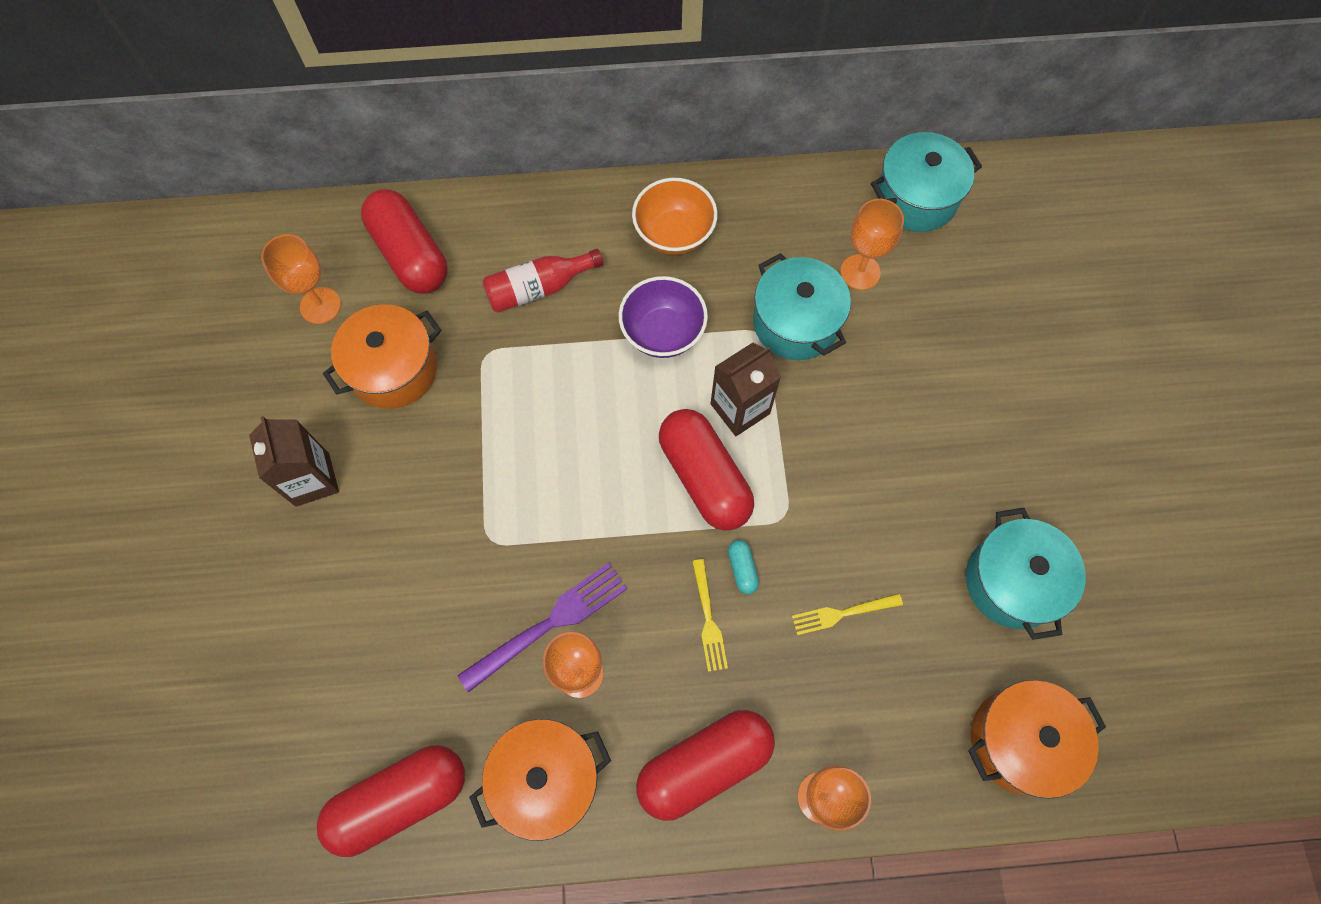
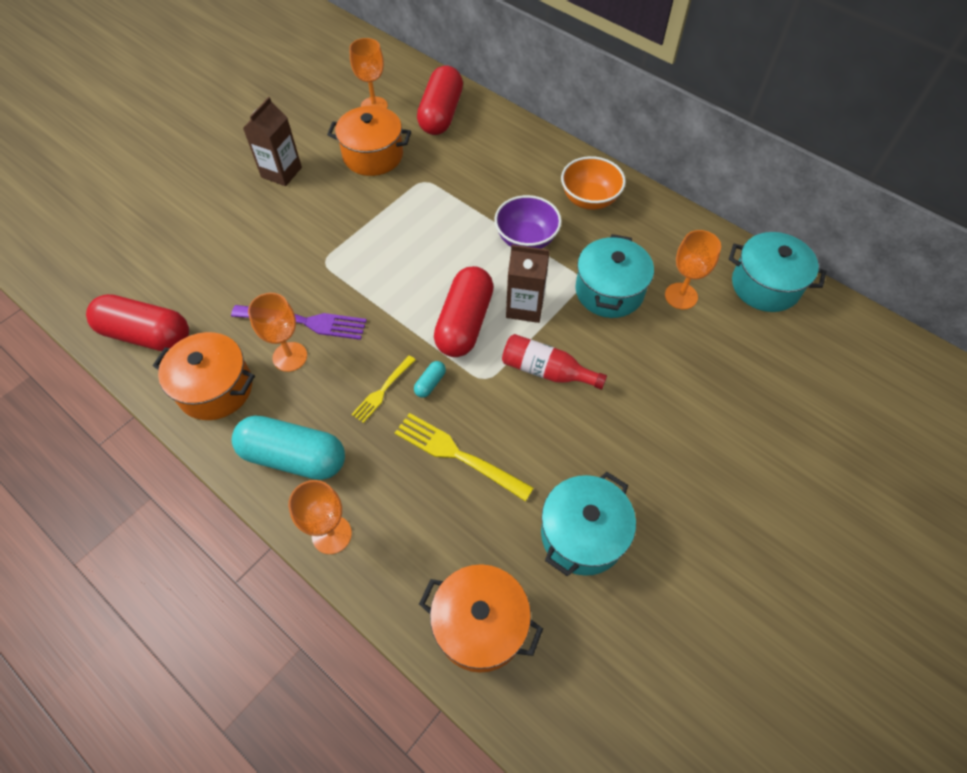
camera: 45 degrees right, 10 degrees down
red bottle [482,249,604,313] -> red bottle moved to [502,334,607,390]
red capsule [636,710,775,821] -> turquoise capsule [232,416,345,480]
yellow fork [792,593,903,635] -> yellow fork [395,413,534,501], size x1.66

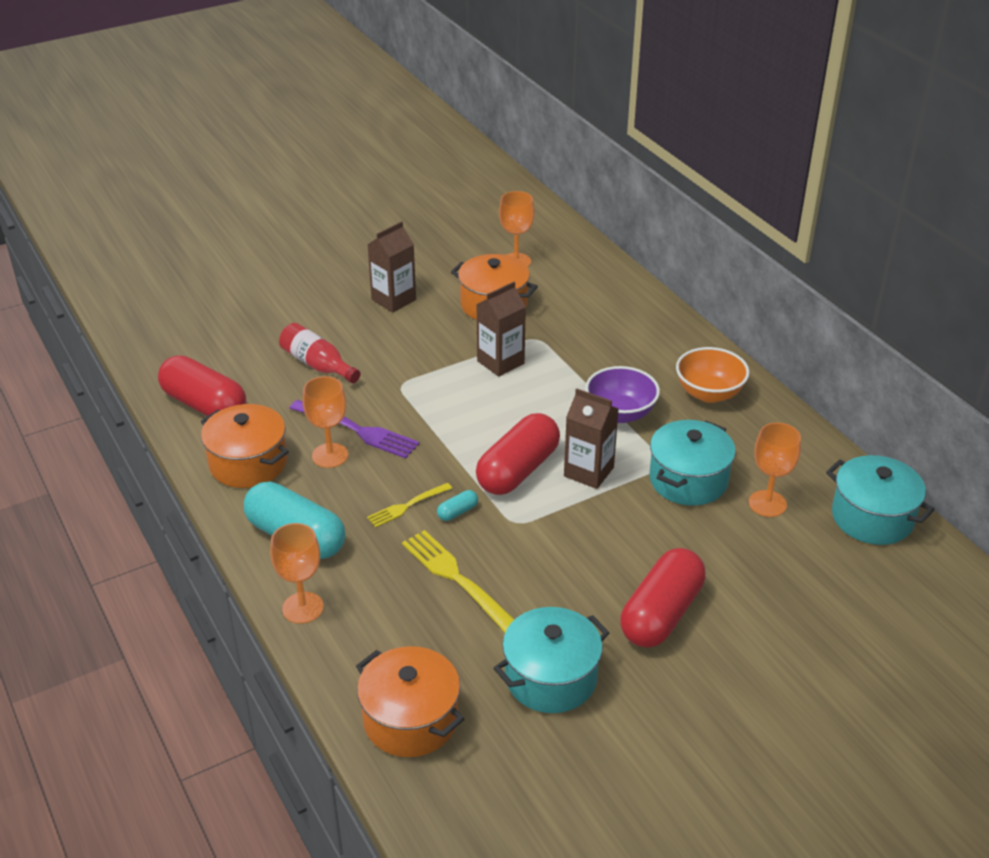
camera: 20 degrees right, 20 degrees down
red capsule [417,66,463,135] -> red capsule moved to [620,548,706,648]
red bottle [502,334,607,390] -> red bottle moved to [279,323,361,383]
none -> brown carton [476,282,526,377]

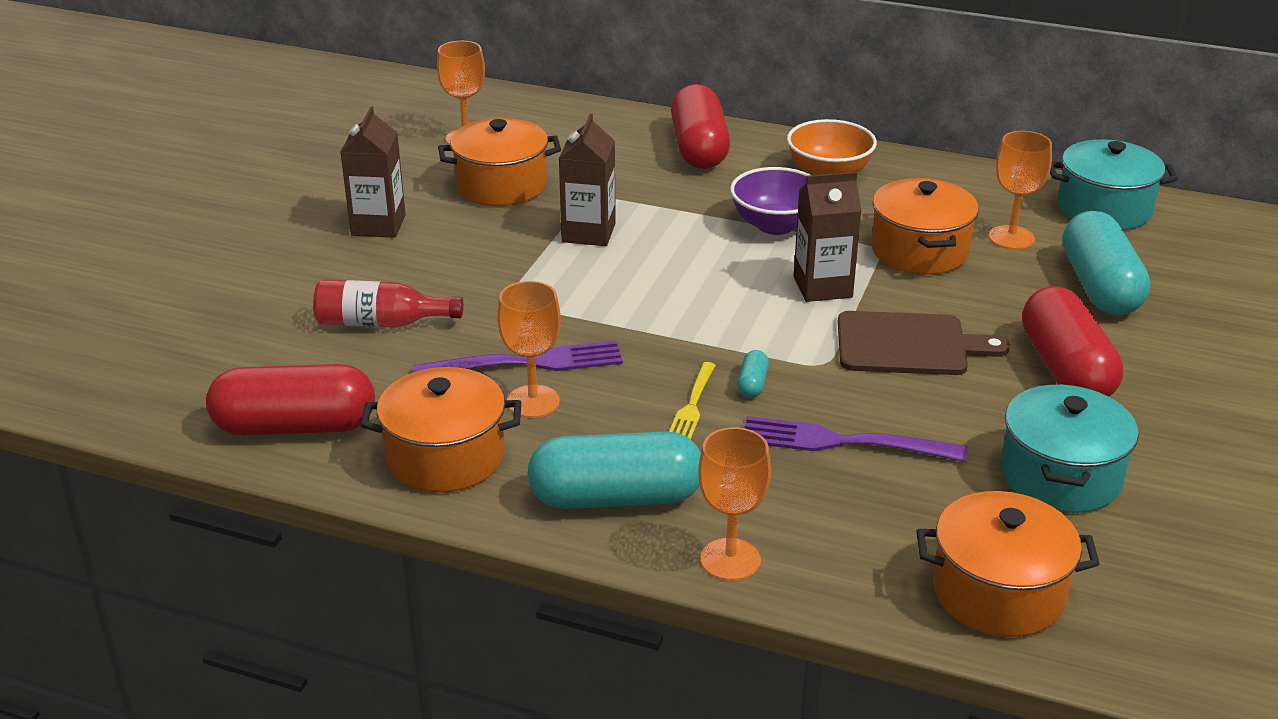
camera: 40 degrees left, 5 degrees down
yellow fork [402,530,515,632] -> purple fork [745,416,967,462]
red capsule [476,413,560,495] -> red capsule moved to [671,84,730,169]
turquoise pot [649,420,736,506] -> orange pot [871,178,979,275]
none -> brown cutting board [838,311,1010,375]
none -> turquoise capsule [1063,211,1150,315]

